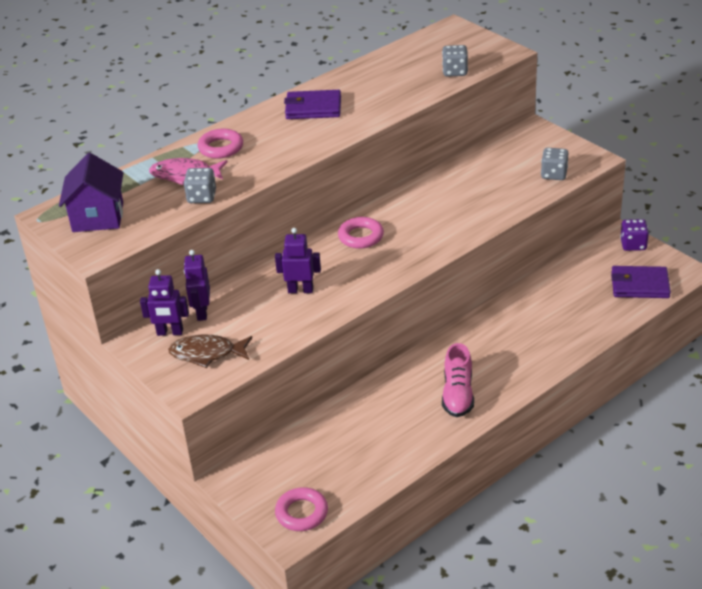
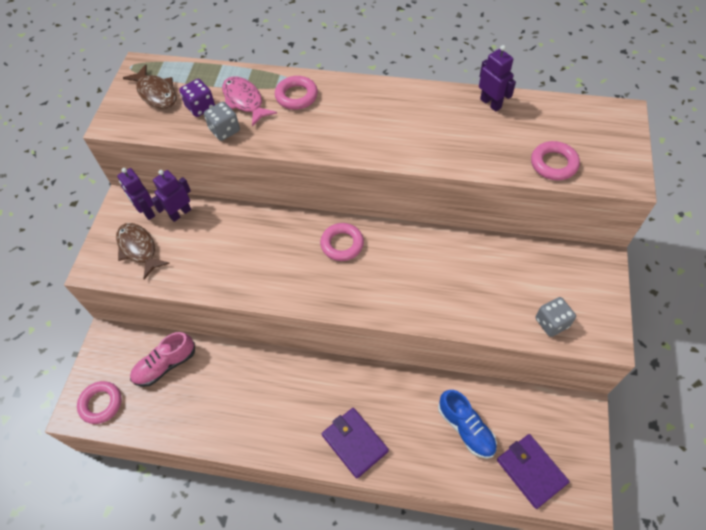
camera: 50 degrees right, 20 degrees up
purple house [59,153,124,232] -> brown fish [123,65,177,109]
purple robot [275,228,321,293] -> purple robot moved to [479,45,516,112]
purple wallet [284,90,341,119] -> purple wallet moved to [322,408,389,479]
grey dice [442,45,468,77] -> pink ring [531,141,580,180]
pink shoe [442,343,474,417] -> pink shoe moved to [130,332,195,387]
purple dice [620,219,649,251] -> purple dice moved to [179,79,215,117]
none -> blue shoe [438,390,497,459]

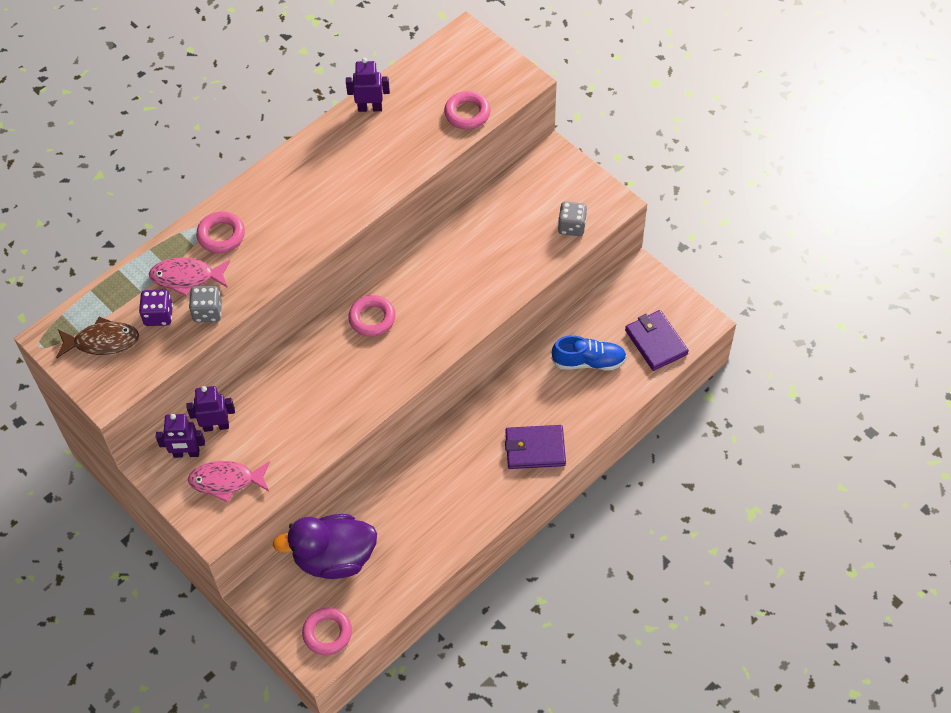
camera: 55 degrees left, 0 degrees up
brown fish [116,223,170,279] -> pink fish [188,461,270,503]
pink shoe [130,332,195,387] -> purple duck [273,514,377,579]
purple robot [151,170,191,222] -> purple robot turned 90 degrees clockwise [186,386,235,432]
purple wallet [497,434,570,509] -> purple wallet turned 60 degrees clockwise [625,310,689,371]

